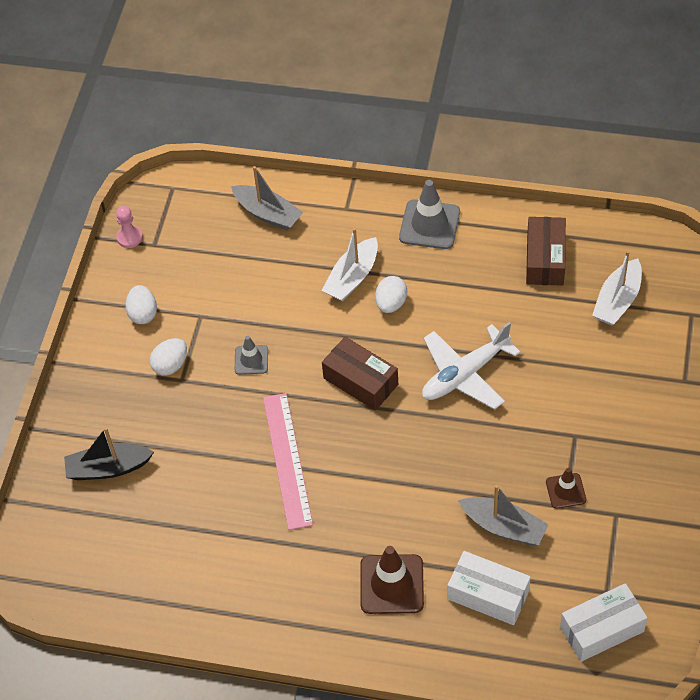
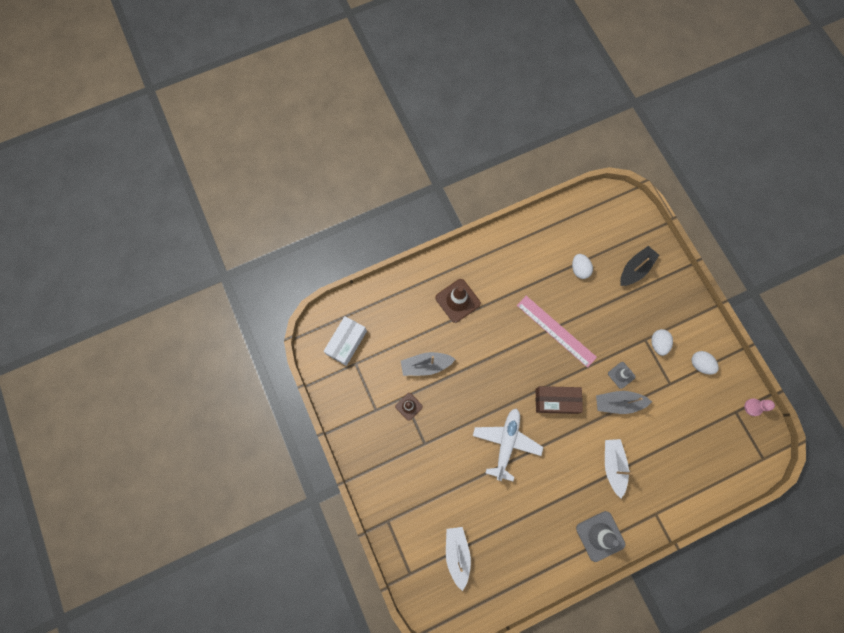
camera: 140 degrees right, 20 degrees up
grey boat [231,166,303,231] -> grey boat moved to [596,391,652,414]
white egg [375,276,407,313] -> white egg moved to [572,254,593,279]
white box [448,551,531,625] -> none
brown box [526,217,566,286] -> none

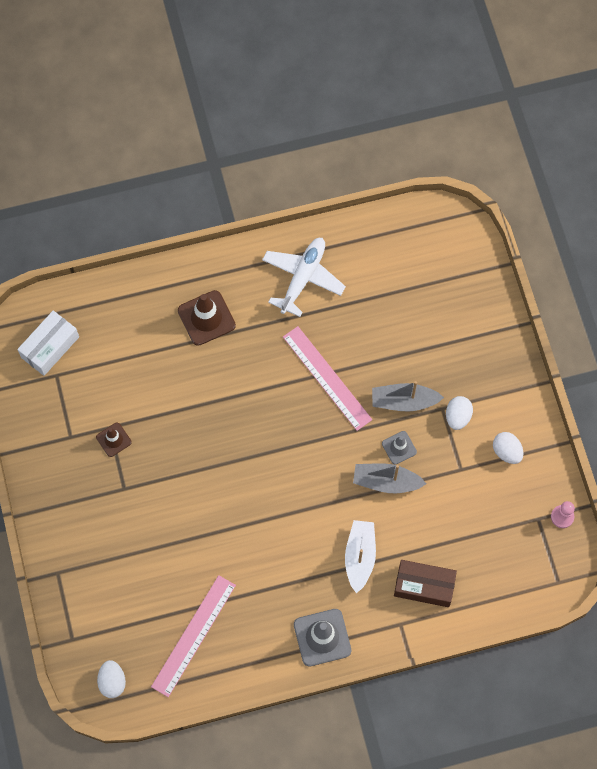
camera: 10 degrees right, 5 degrees down
grey boat [401,352,455,376] -> grey boat moved to [372,381,444,412]
white boat [446,527,471,591] -> none
white plane [473,408,543,481] -> white plane moved to [262,238,346,317]
brown box [536,386,583,414] -> brown box moved to [394,560,457,607]
white egg [572,254,593,279] -> white egg moved to [97,660,126,698]
black boat [620,246,659,286] -> none
none -> pink ruler [151,575,236,697]

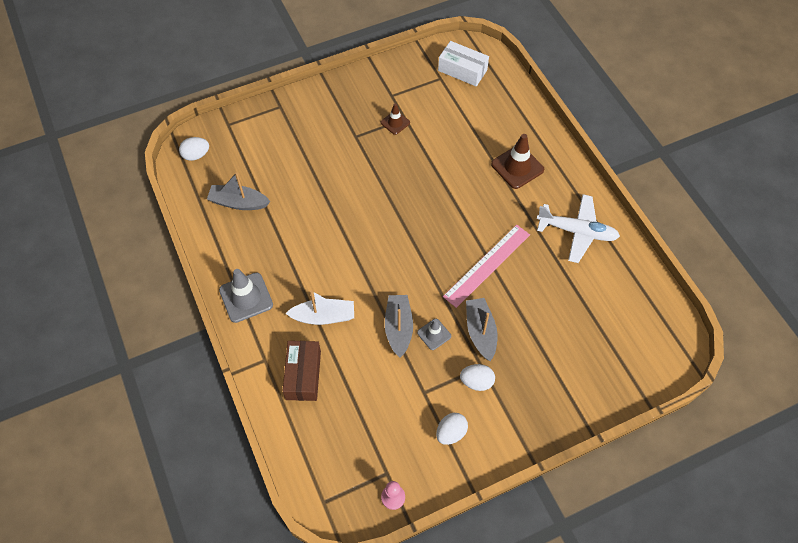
camera: 80 degrees right, 10 degrees down
pink ruler [151,575,236,697] -> grey boat [207,172,271,210]

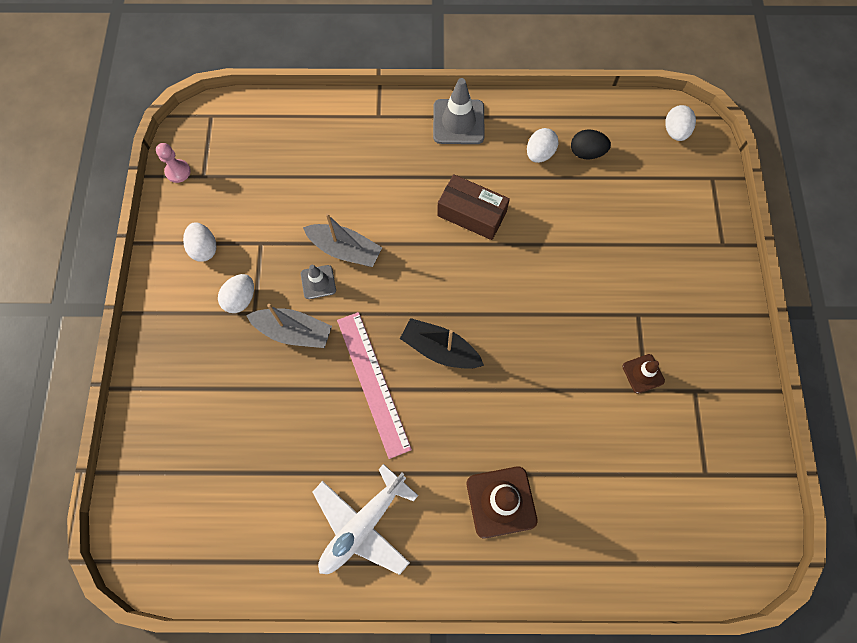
camera: 115 degrees right, 10 degrees up
grey boat [207,172,271,210] -> black egg [571,130,611,159]
brown box [283,341,321,401] -> brown box moved to [437,174,510,240]
white boat [285,290,354,325] -> none
white box [438,41,489,86] -> none
none -> black boat [400,318,484,369]
none -> white egg [527,128,558,163]

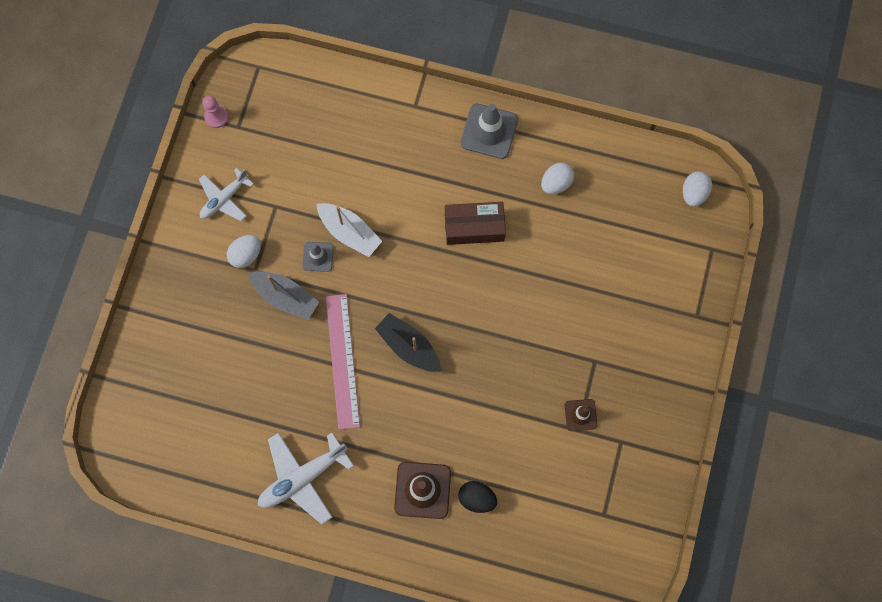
camera: 15 degrees right, 5 degrees up
white egg [183,222,216,262] -> white plane [199,168,254,221]
grey boat [303,213,382,267] -> white boat [316,203,382,257]
brown box [437,174,510,240] -> brown box turned 45 degrees counterclockwise [445,202,506,245]
black egg [571,130,611,159] -> black egg moved to [458,481,497,513]

